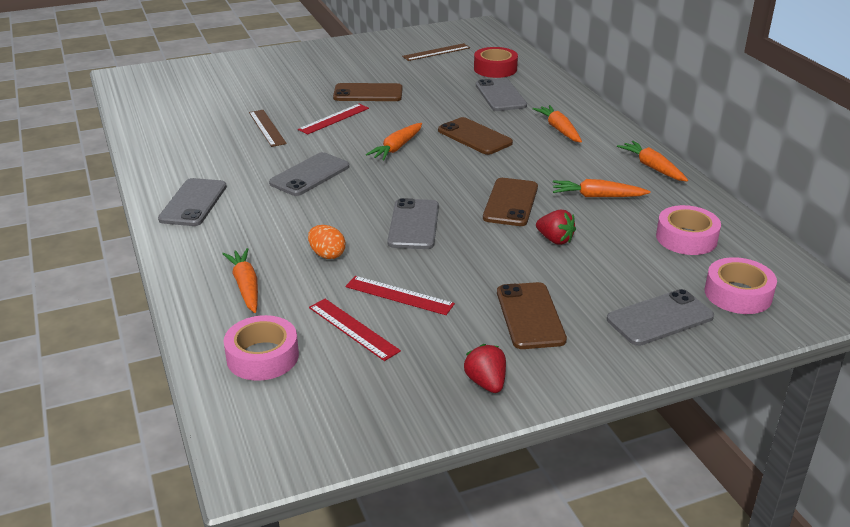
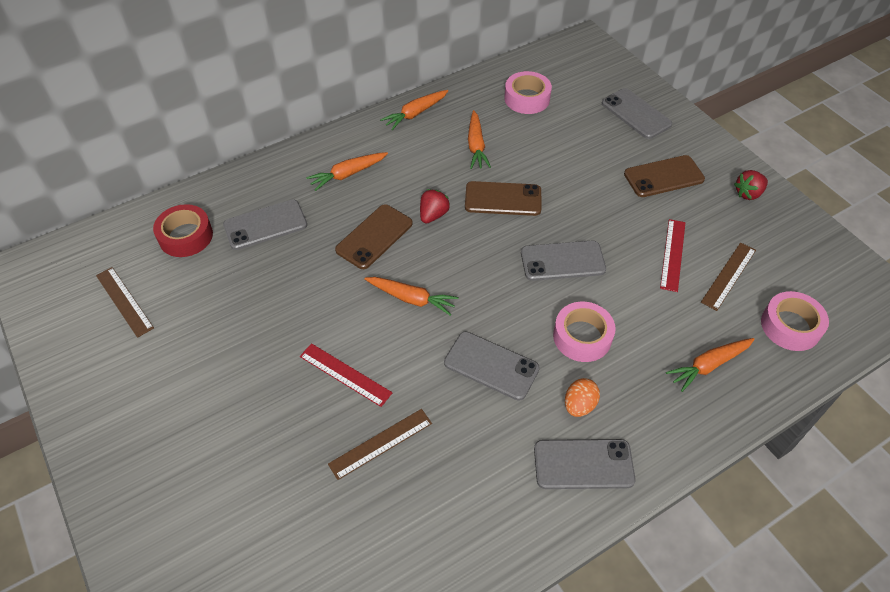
camera: 100 degrees left, 20 degrees up
orange egg [308,225,345,259] -> orange egg moved to [565,378,600,417]
red ruler [309,299,401,361] -> brown ruler [701,242,756,311]
brown phone [333,83,402,101] -> none
red strawberry [536,209,576,245] -> red strawberry moved to [420,189,450,223]
pink tape [705,257,777,314] -> pink tape moved to [553,302,616,362]

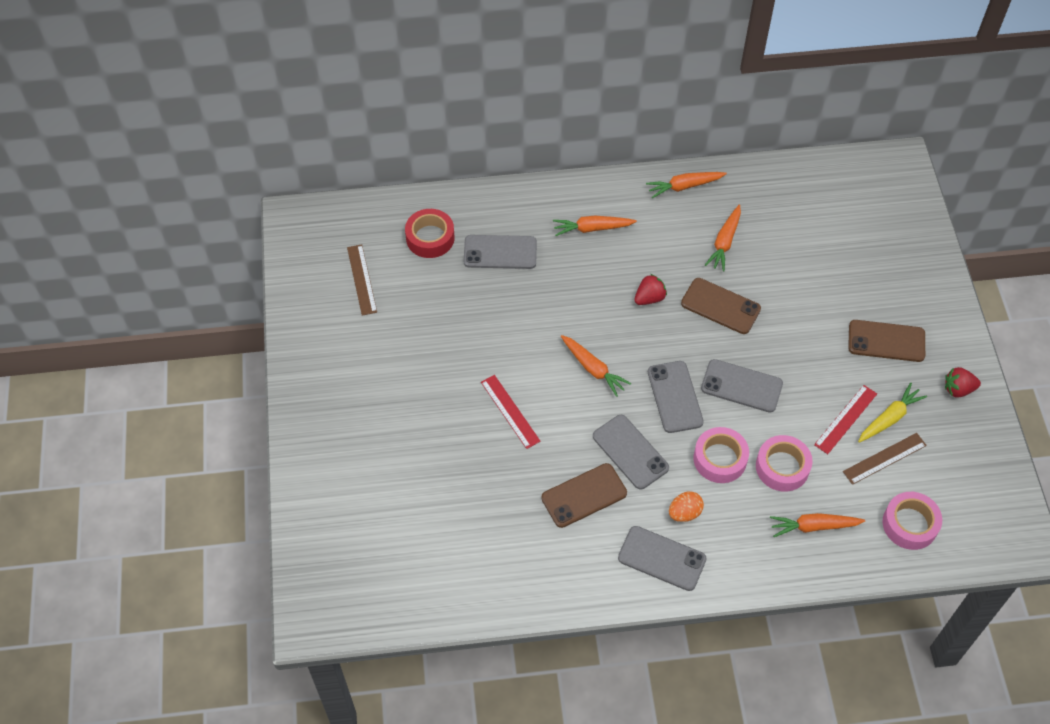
camera: 25 degrees right, 5 degrees up
brown ruler [328,409,432,480] -> none
brown phone [335,204,413,269] -> brown phone moved to [541,463,627,528]
pink tape [504,71,552,114] -> pink tape moved to [756,435,813,492]
grey phone [602,88,672,139] -> grey phone moved to [648,361,704,433]
none -> yellow carrot [858,383,927,443]

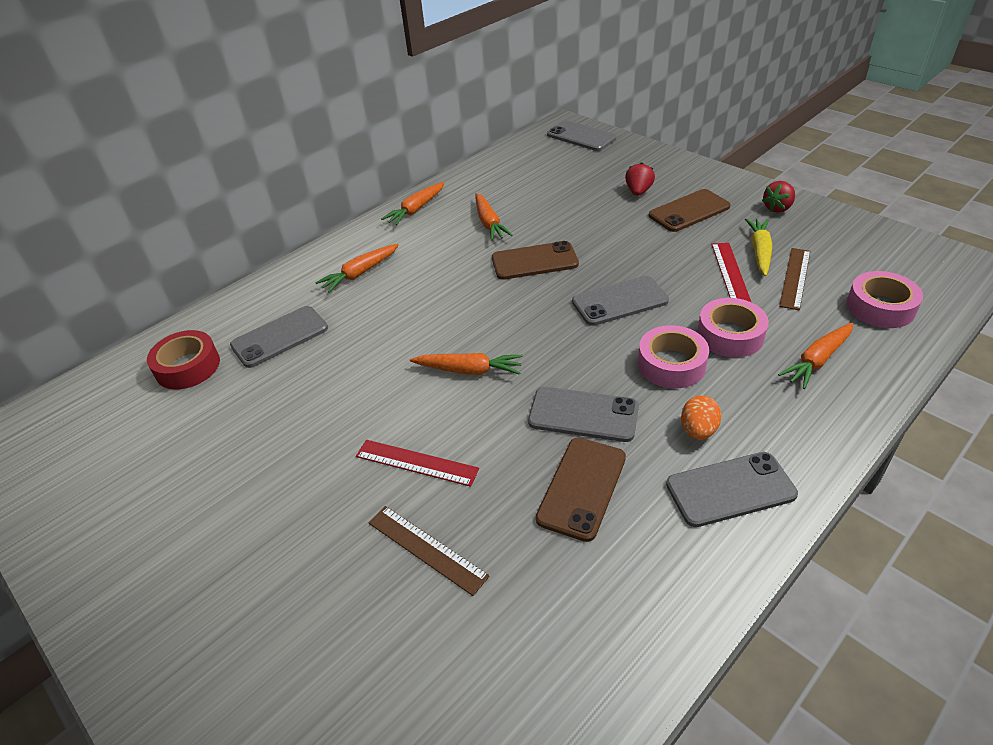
camera: 35 degrees left, 15 degrees down
brown ruler [347,244,377,316] -> brown ruler moved to [368,506,490,596]
red strawberry [634,274,667,305] -> red strawberry moved to [625,162,655,196]
grey phone [648,361,704,433] -> grey phone moved to [547,121,616,151]

